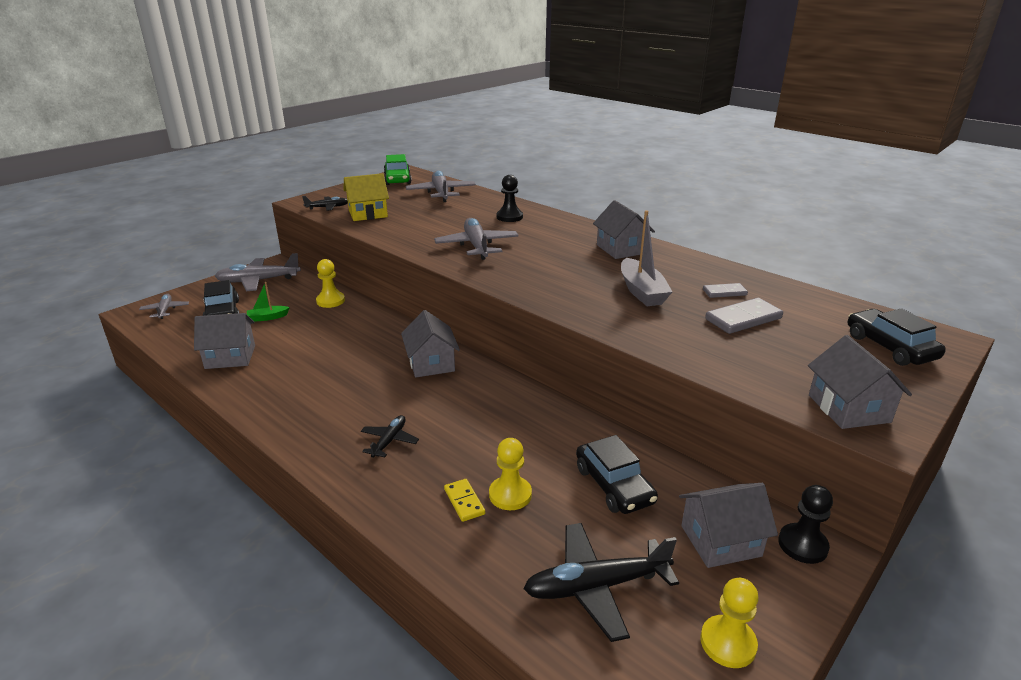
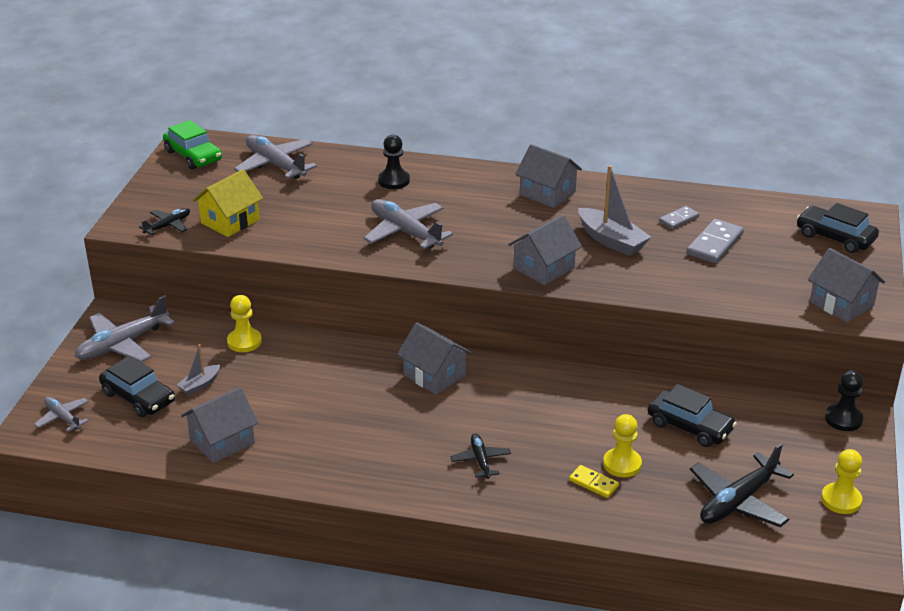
camera: 30 degrees left, 5 degrees up
green boat [247,282,290,322] -> grey boat [177,344,220,396]
grey house [679,483,778,568] -> grey house moved to [508,215,582,285]

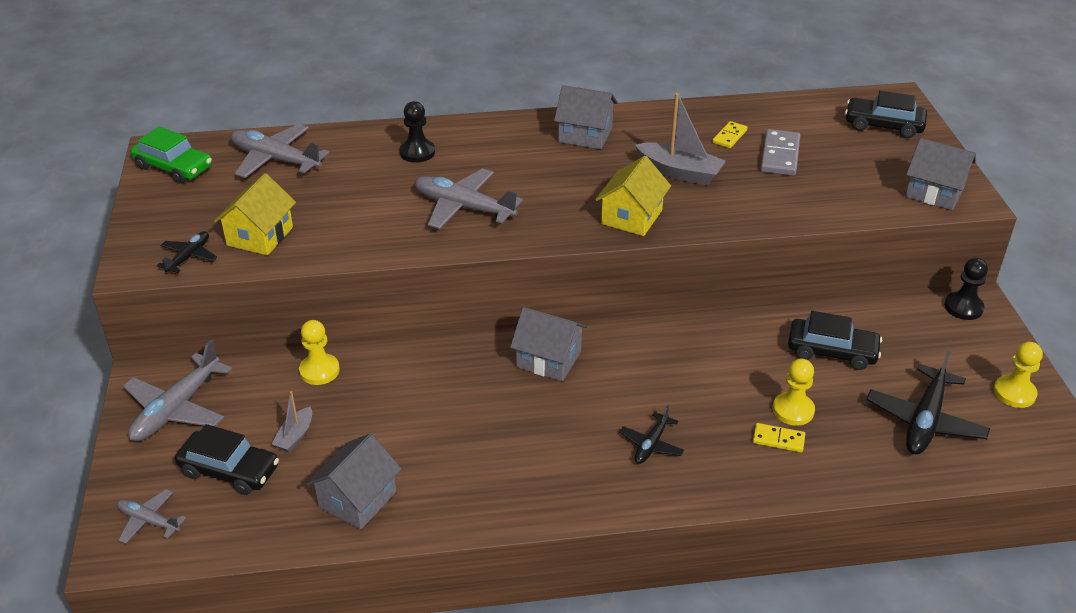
camera: 20 degrees left, 5 degrees up
black plane [450,434,511,479] -> black plane turned 120 degrees counterclockwise [619,405,684,464]
grey house [508,215,582,285] -> yellow house [595,156,671,236]
grey domino [659,206,699,229] -> yellow domino [712,121,748,148]

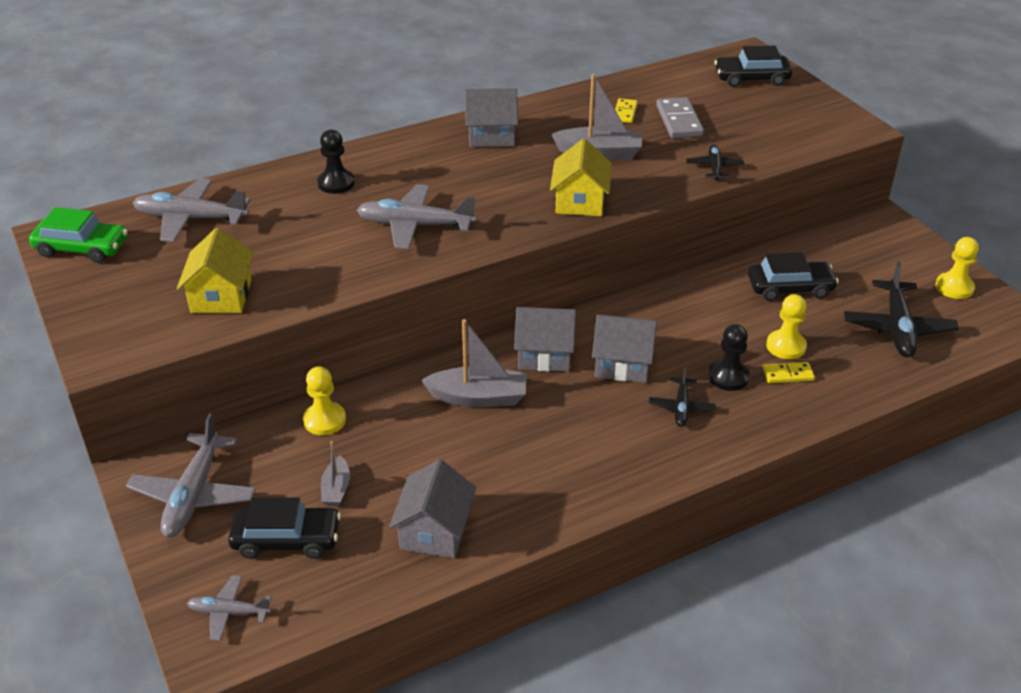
camera: 20 degrees left, 0 degrees up
black plane [157,231,217,273] -> black plane moved to [686,145,744,180]
grey house [905,138,976,210] -> grey house moved to [592,315,657,383]
black pawn [945,258,988,320] -> black pawn moved to [708,324,750,391]
none -> grey boat [421,319,527,407]

